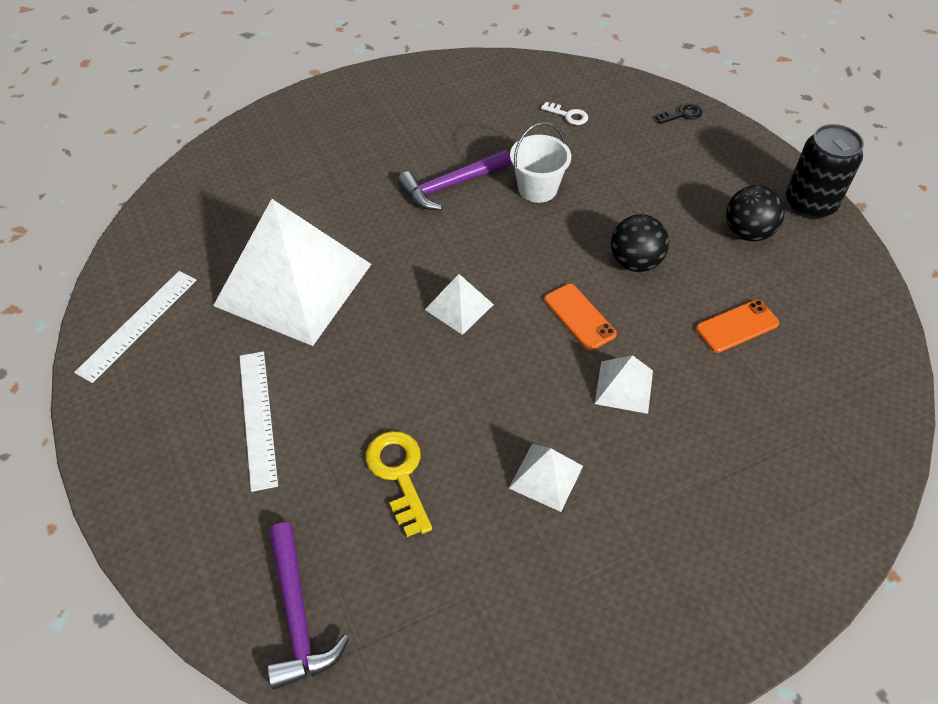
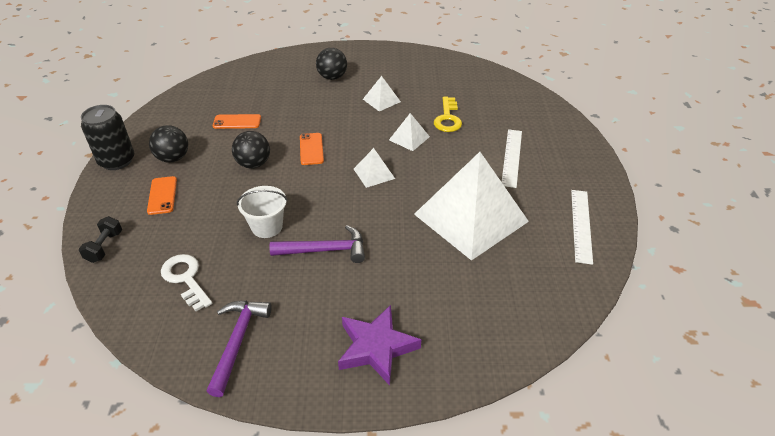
camera: 155 degrees left, 10 degrees down
white ruler [74,271,196,383] -> white ruler turned 45 degrees counterclockwise [571,190,593,265]
purple hammer [267,523,349,690] -> purple hammer moved to [206,301,272,397]
white key [541,102,588,125] -> white key [161,254,212,311], size x1.74
white pyramid [595,355,653,414] -> white pyramid moved to [389,113,430,151]
black key [655,103,702,124] -> black dumbbell [79,216,122,263]
none -> orange phone [147,176,177,215]
none -> black ball [316,48,347,80]
none -> purple star [338,305,421,386]

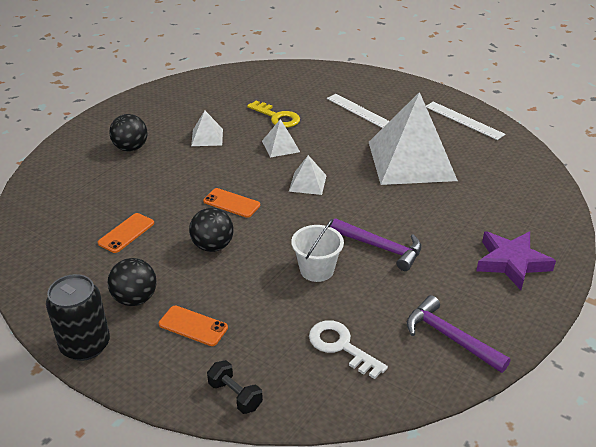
camera: 55 degrees left, 5 degrees down
white key [161,254,212,311] -> white key turned 45 degrees clockwise [309,320,388,379]
purple hammer [269,225,365,263] -> purple hammer turned 90 degrees clockwise [330,218,421,271]

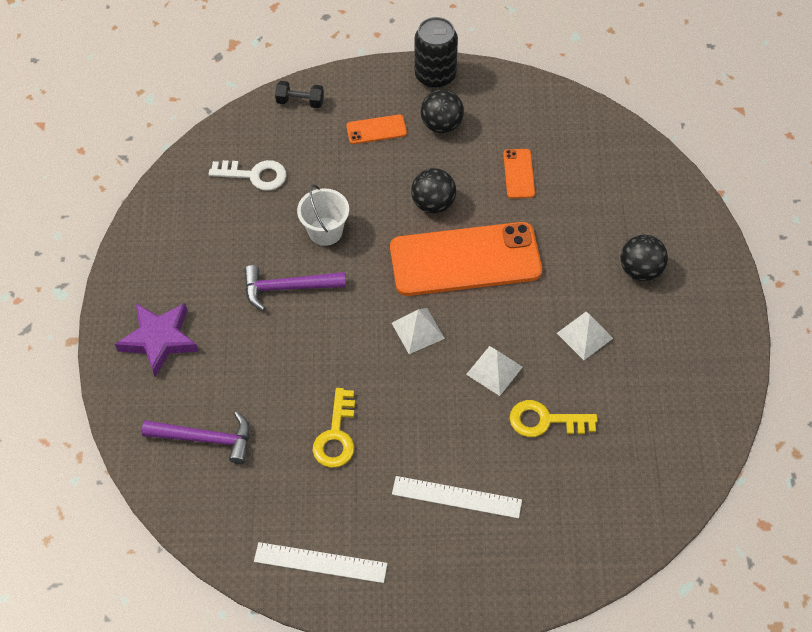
camera: 145 degrees right, 20 degrees up
orange phone [203,188,260,218] -> orange phone [390,222,542,296], size x2.36
white pyramid [369,92,458,185] -> yellow key [312,388,355,468]
purple hammer [407,295,511,373] -> purple hammer moved to [142,411,250,464]

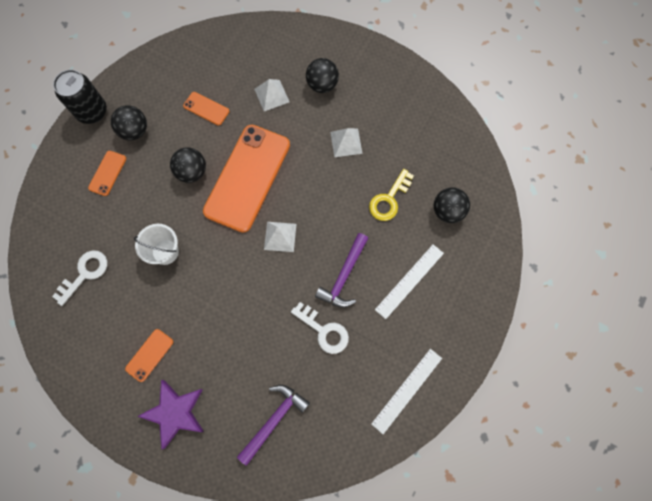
camera: 60 degrees left, 15 degrees up
purple hammer [244,265,346,311] -> purple hammer moved to [315,233,368,307]
black dumbbell [275,81,324,108] -> none
yellow key [312,388,355,468] -> white key [291,302,349,354]
white pyramid [466,346,523,396] -> white pyramid moved to [254,79,289,111]
none -> orange phone [125,329,173,382]
none -> black ball [434,187,470,223]

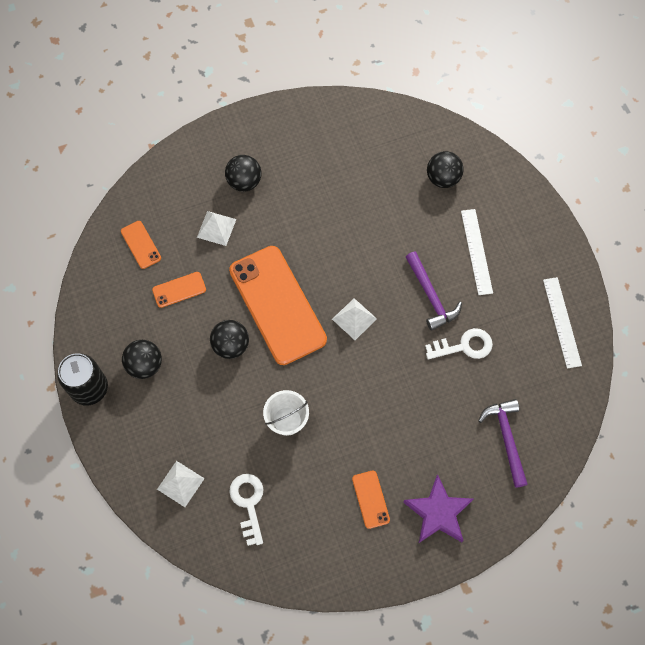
camera: 50 degrees left, 5 degrees down
orange phone [88,151,126,196] -> orange phone moved to [121,221,161,269]
white pyramid [330,128,362,157] -> white pyramid moved to [157,461,205,507]
yellow key [369,169,414,221] -> none

